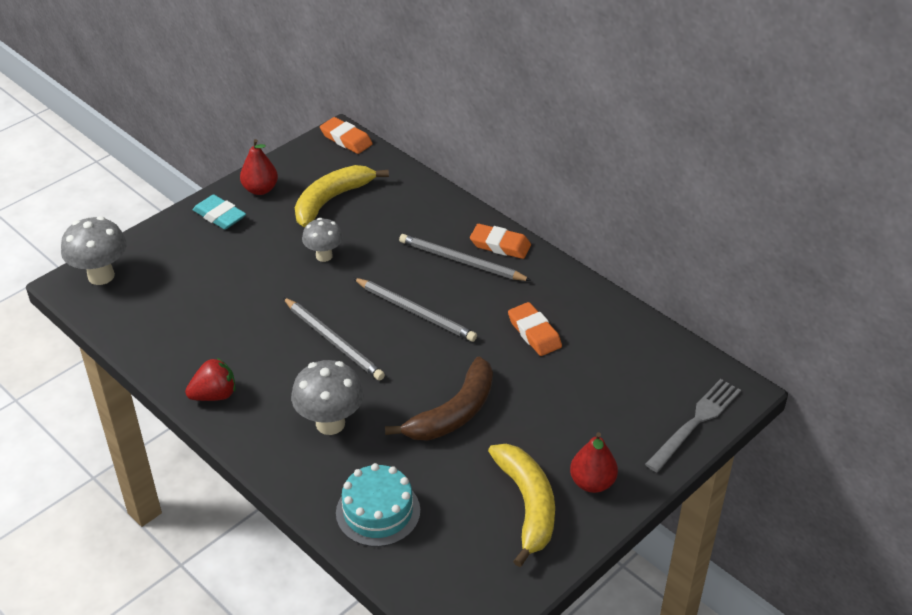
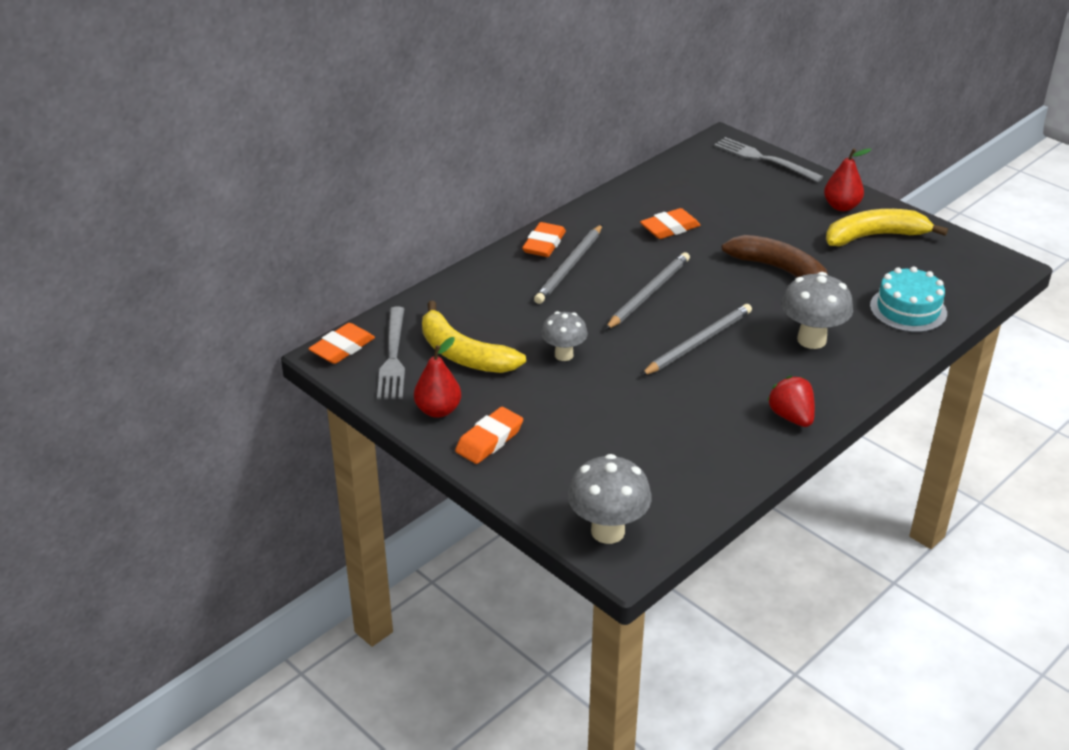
camera: 90 degrees left, 5 degrees down
turquoise eraser [193,195,246,229] -> orange eraser [455,407,523,464]
none -> grey fork [377,307,405,399]

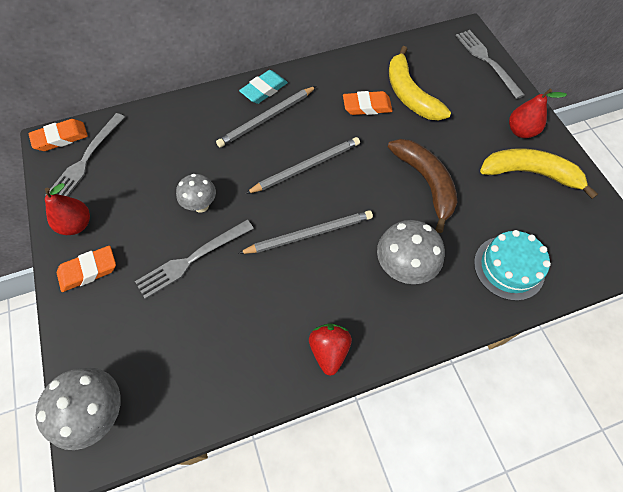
camera: 25 degrees right, 25 degrees up
yellow banana [422,301,526,373] -> yellow banana moved to [389,46,451,121]
orange eraser [522,222,566,257] -> turquoise eraser [239,70,288,104]
none -> grey fork [135,220,254,299]

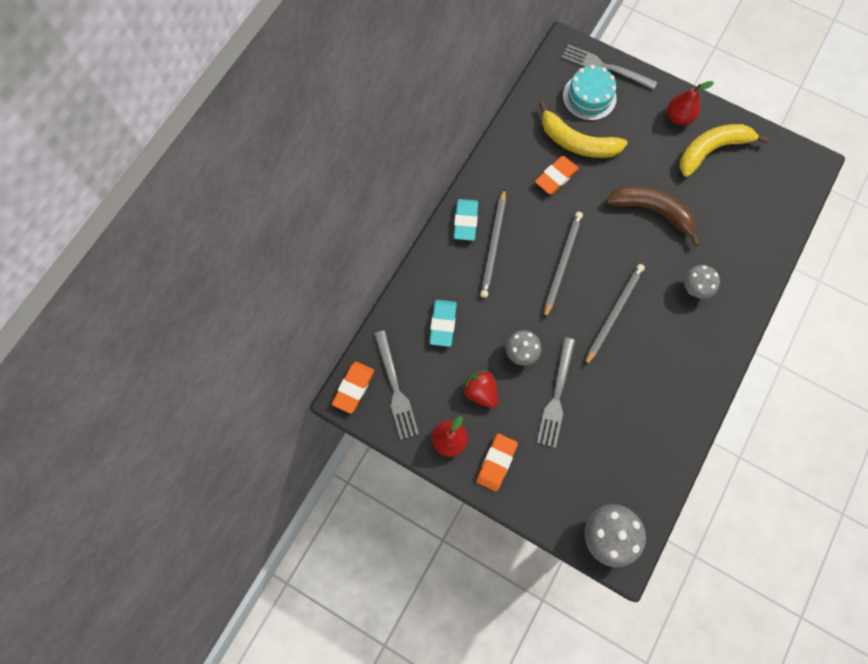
camera: 40 degrees left, 10 degrees up
red strawberry [309,323,352,376] -> red strawberry moved to [462,370,498,408]
grey mushroom [377,220,445,284] -> grey mushroom [684,265,720,299], size x0.65
turquoise cake [474,230,551,301] -> turquoise cake moved to [563,65,617,121]
none -> turquoise eraser [429,300,457,347]

